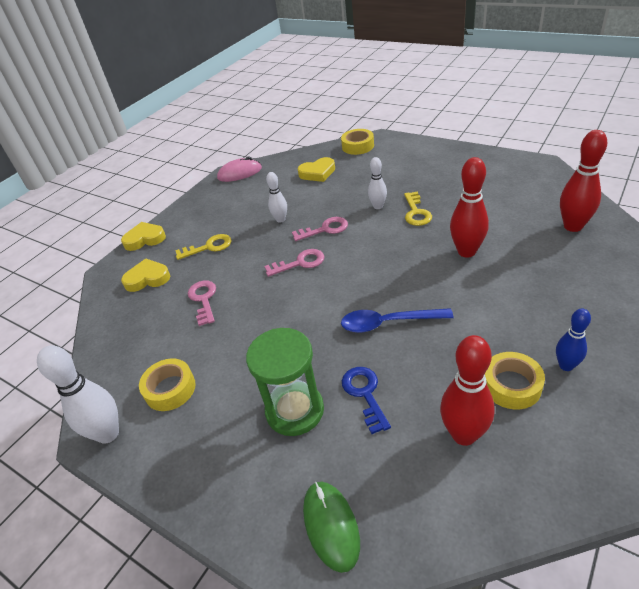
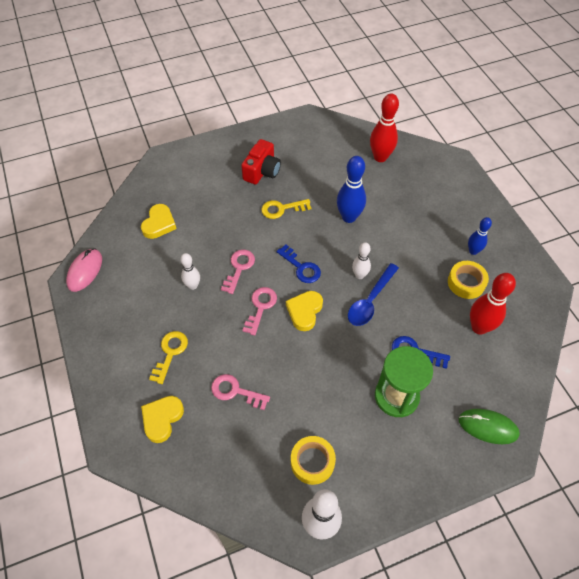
camera: 60 degrees left, 15 degrees up
yellow heart [121,222,166,251] -> yellow heart moved to [286,291,323,331]
yellow tape [341,129,374,155] -> none
white bowling pin [368,157,387,209] -> white bowling pin moved to [352,242,371,279]
yellow key [404,192,432,226] -> yellow key turned 135 degrees clockwise [261,199,311,219]
red bowling pin [450,157,489,258] -> blue bowling pin [337,156,366,223]
none -> red camera [241,139,281,185]
none -> blue key [276,244,321,283]

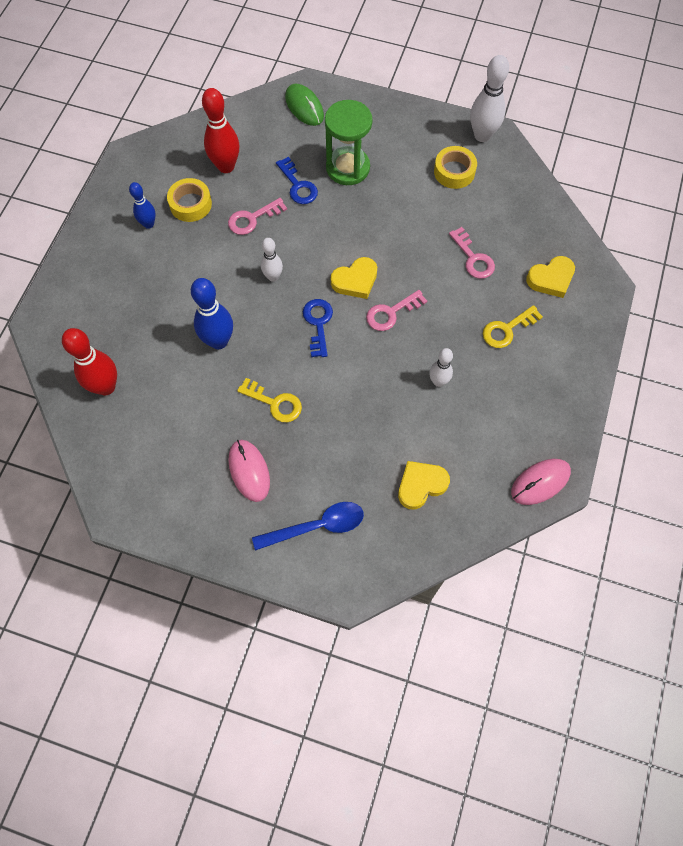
camera: 140 degrees left, 10 degrees up
pink key [221,249,255,294] -> pink key moved to [228,198,287,235]
red camera [241,139,281,185] -> pink mouse [229,440,270,502]
blue spoon [348,263,399,326] -> blue spoon moved to [252,502,364,551]

